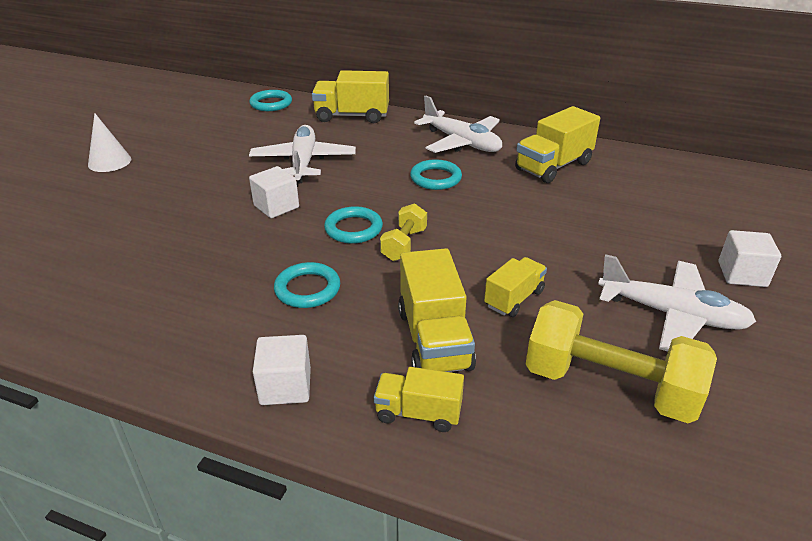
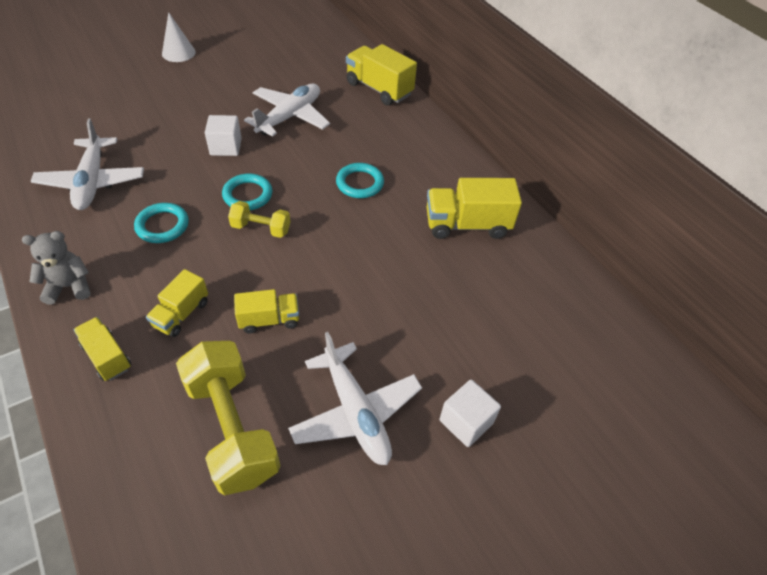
camera: 35 degrees right, 15 degrees up
turquoise ring [249,90,292,111] -> none
white cube [253,335,311,405] -> grey teddy bear [22,231,90,305]
yellow dumbbell [380,203,427,261] -> yellow dumbbell turned 45 degrees clockwise [228,201,290,238]
yellow truck [398,248,476,372] -> yellow truck [146,269,208,337], size x0.61
white plane [414,95,502,153] -> white plane moved to [30,118,144,210]

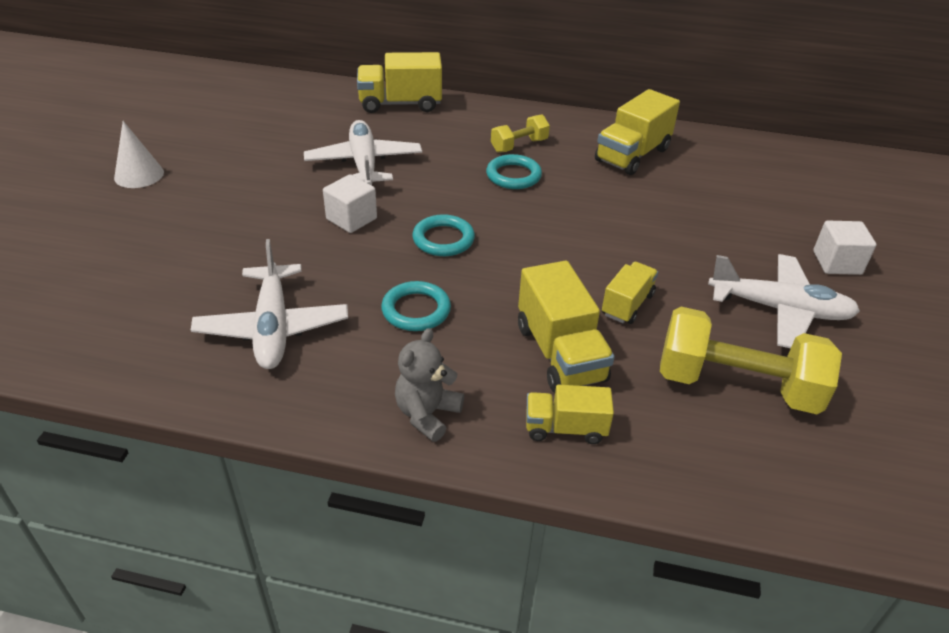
camera: 45 degrees left, 10 degrees down
white plane [30,118,144,210] -> white plane turned 45 degrees clockwise [191,239,348,369]
yellow truck [146,269,208,337] -> yellow truck [518,261,615,393], size x1.64
yellow dumbbell [228,201,290,238] -> yellow dumbbell moved to [491,115,550,153]

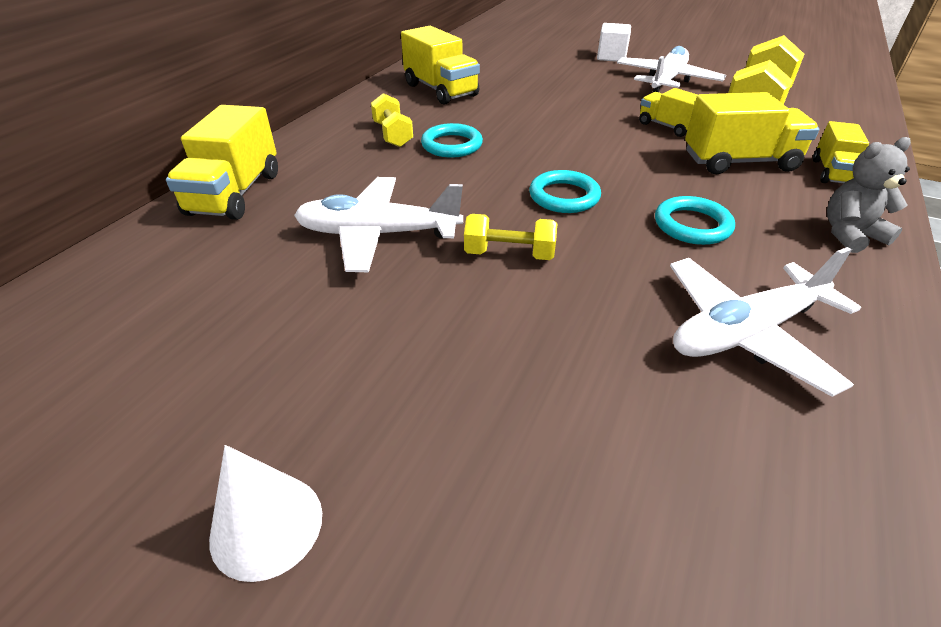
camera: 75 degrees left, 0 degrees up
white plane [191,239,348,369] -> white plane turned 150 degrees clockwise [670,247,861,397]
white cube [323,174,377,233] -> yellow dumbbell [464,214,557,260]
grey teddy bear [395,328,464,442] -> grey teddy bear turned 120 degrees clockwise [827,137,911,253]

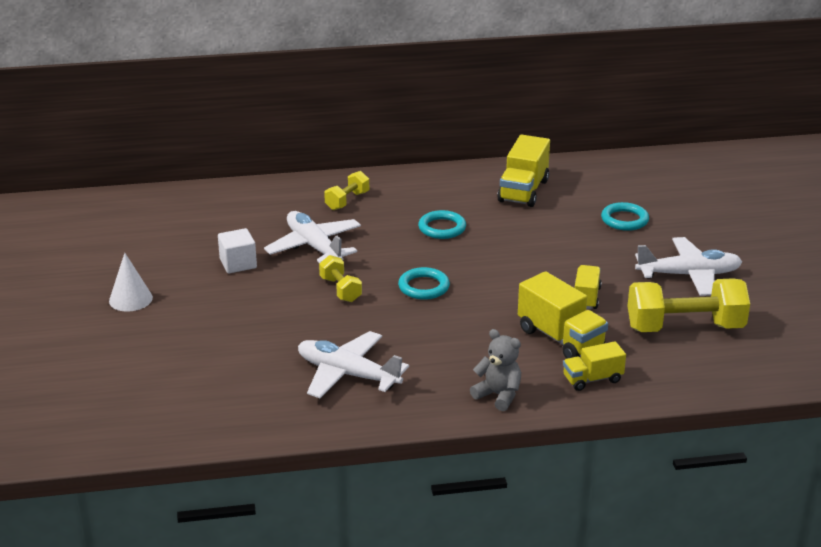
camera: 55 degrees right, 10 degrees down
yellow truck [166,105,278,220] -> none
yellow dumbbell [371,93,413,147] -> yellow dumbbell moved to [324,171,369,210]
white cube [597,23,631,62] -> white cube moved to [218,228,257,273]
turquoise ring [655,196,735,245] -> turquoise ring moved to [601,202,649,231]

